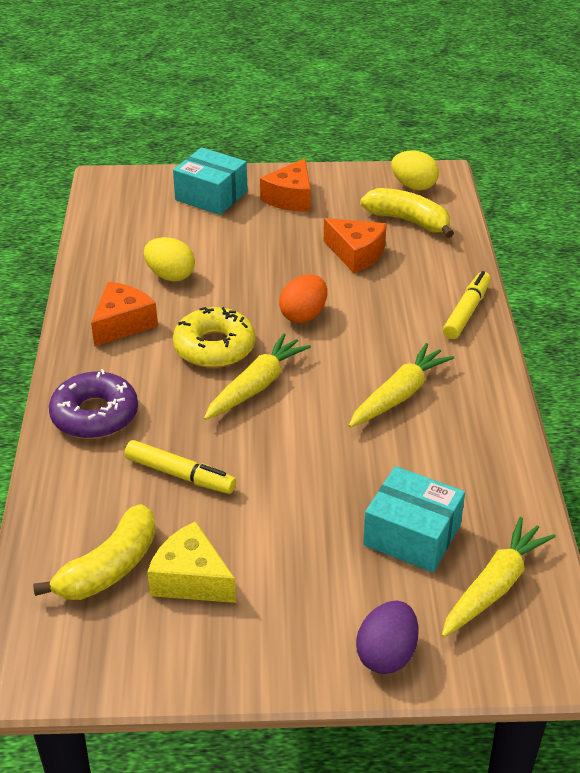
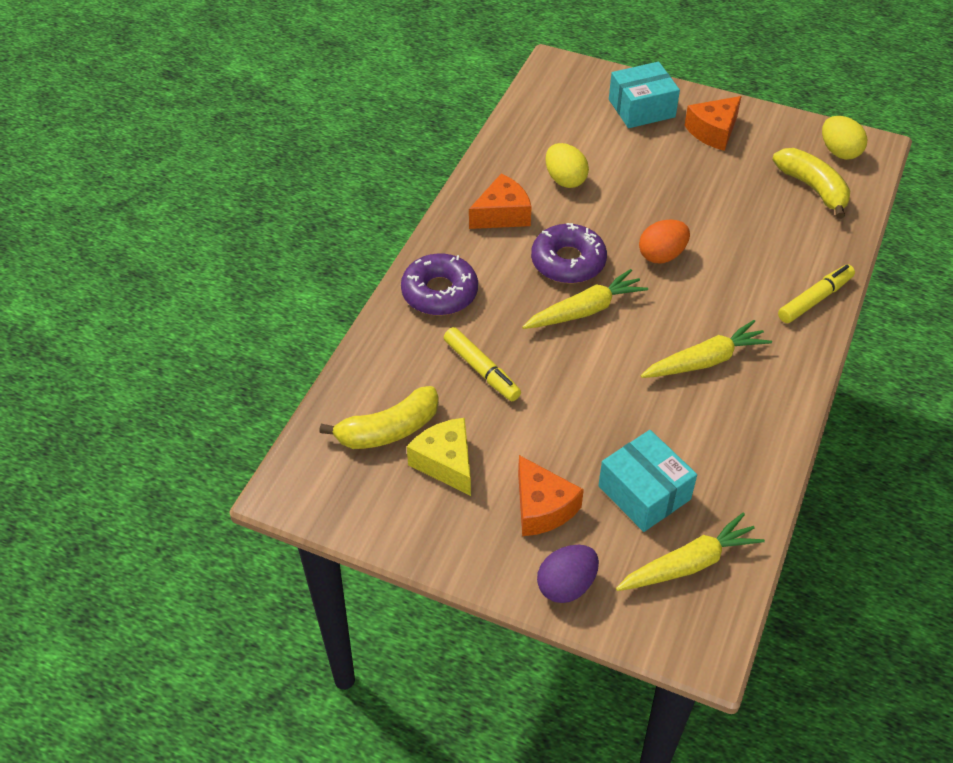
camera: 25 degrees right, 10 degrees up
turquoise box [173,147,247,215] -> turquoise box turned 75 degrees counterclockwise [609,62,680,128]
yellow donut [173,307,255,368] -> purple donut [531,223,607,284]
orange cheese [324,218,387,273] -> orange cheese moved to [518,455,584,536]

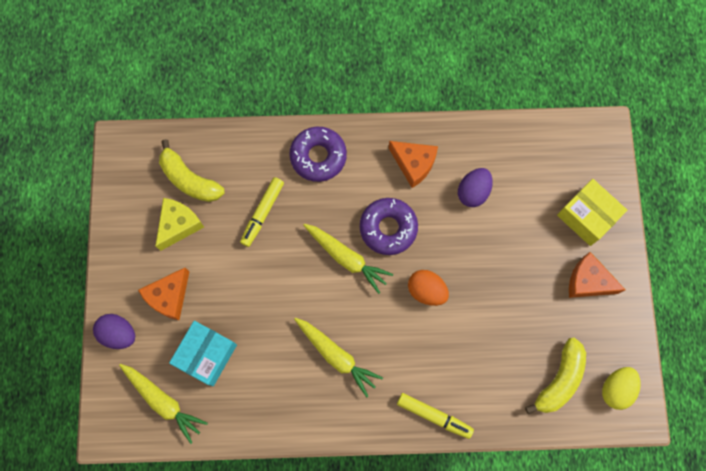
camera: 65 degrees right, 25 degrees up
yellow egg [545,143,589,188] -> purple egg [458,168,493,207]
turquoise box [609,62,680,128] -> yellow box [557,179,627,246]

